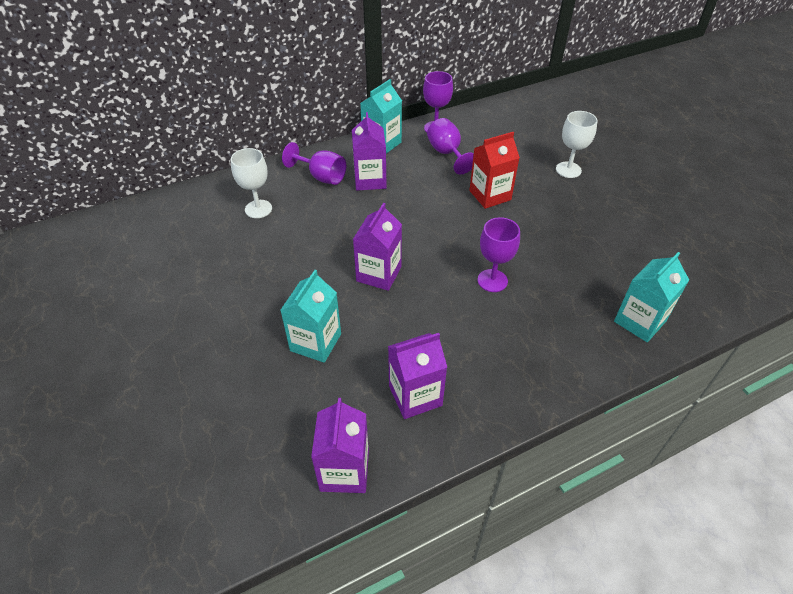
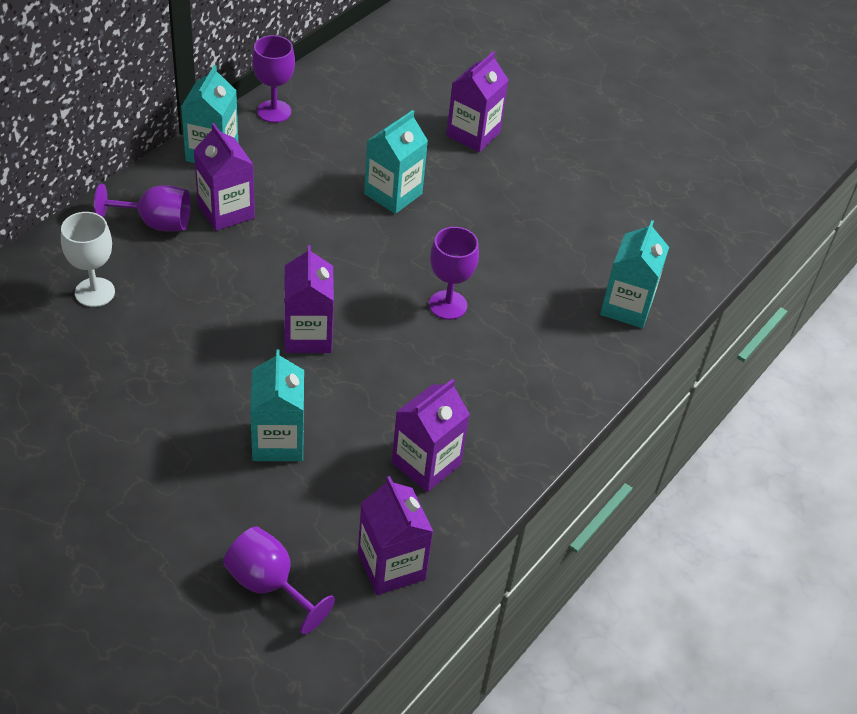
camera: 30 degrees left, 0 degrees up
purple goblet [427,118,474,174] -> purple goblet moved to [223,526,335,634]
red carton [469,132,520,209] -> turquoise carton [364,110,428,214]
white goblet [556,111,597,178] -> purple carton [446,51,508,152]

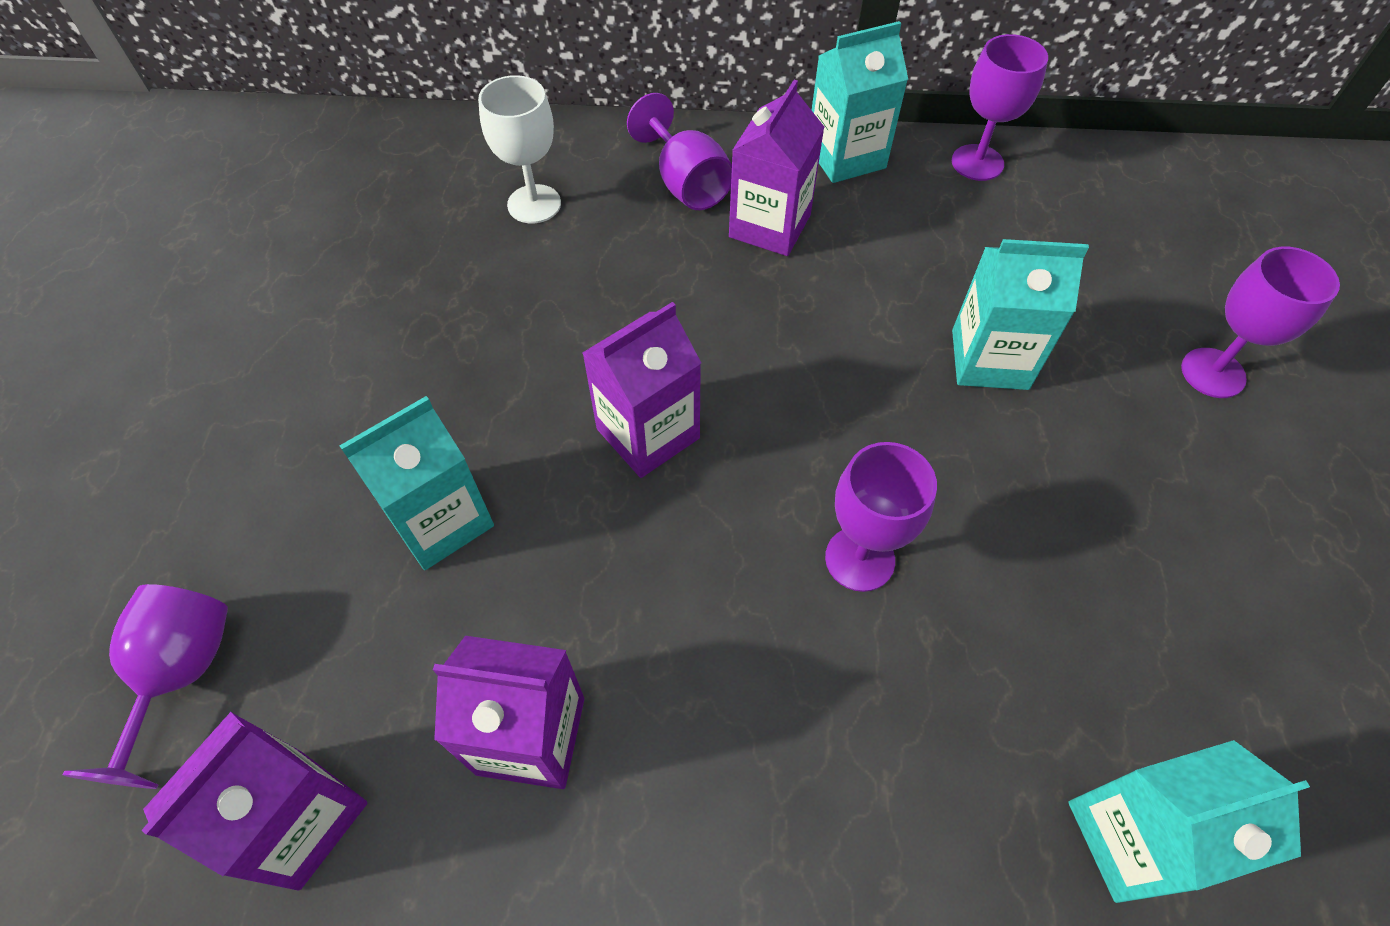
camera: 60 degrees right, 10 degrees up
purple carton [446,51,508,152] -> purple goblet [1181,247,1340,398]

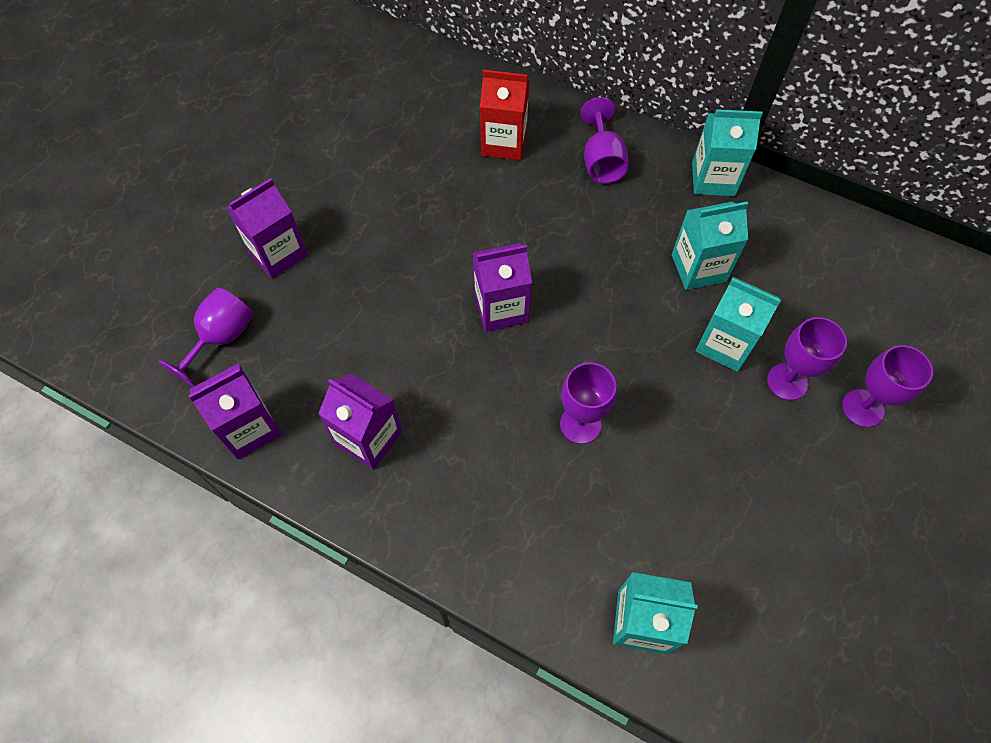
camera: 25 degrees right, 5 degrees up
turquoise carton [340,396,494,570] -> turquoise carton moved to [672,201,748,290]
white goblet [478,75,561,223] -> red carton [480,70,529,160]
purple carton [729,80,824,256] -> purple carton moved to [226,178,308,279]
purple goblet [952,34,1048,181] -> purple goblet moved to [767,317,847,400]

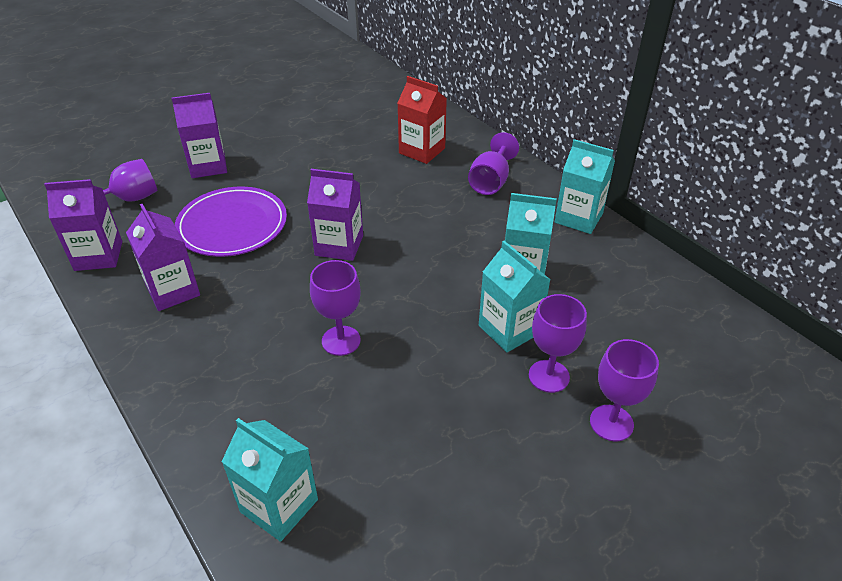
camera: 25 degrees right, 20 degrees down
none -> purple plate [175,186,287,257]

